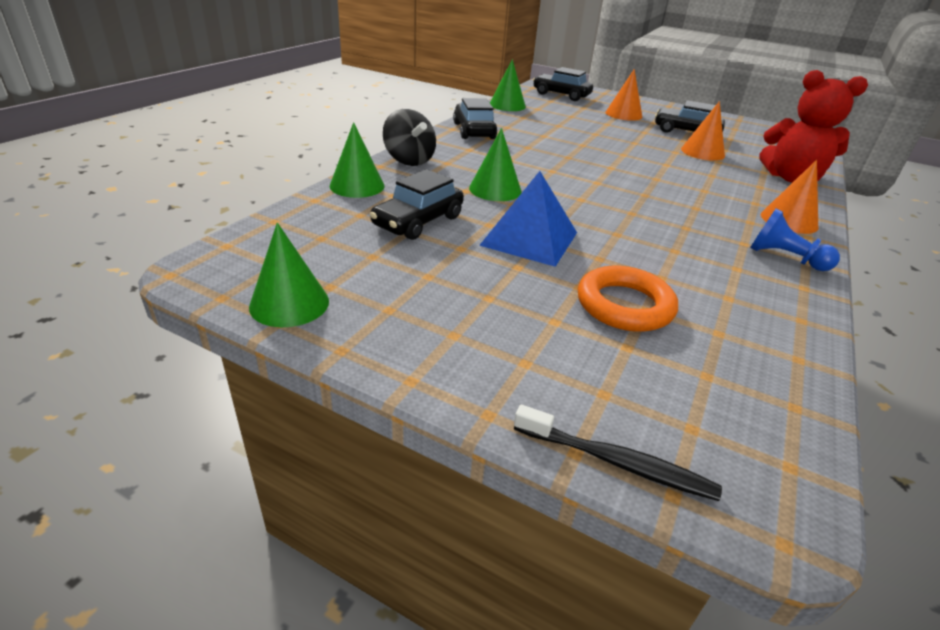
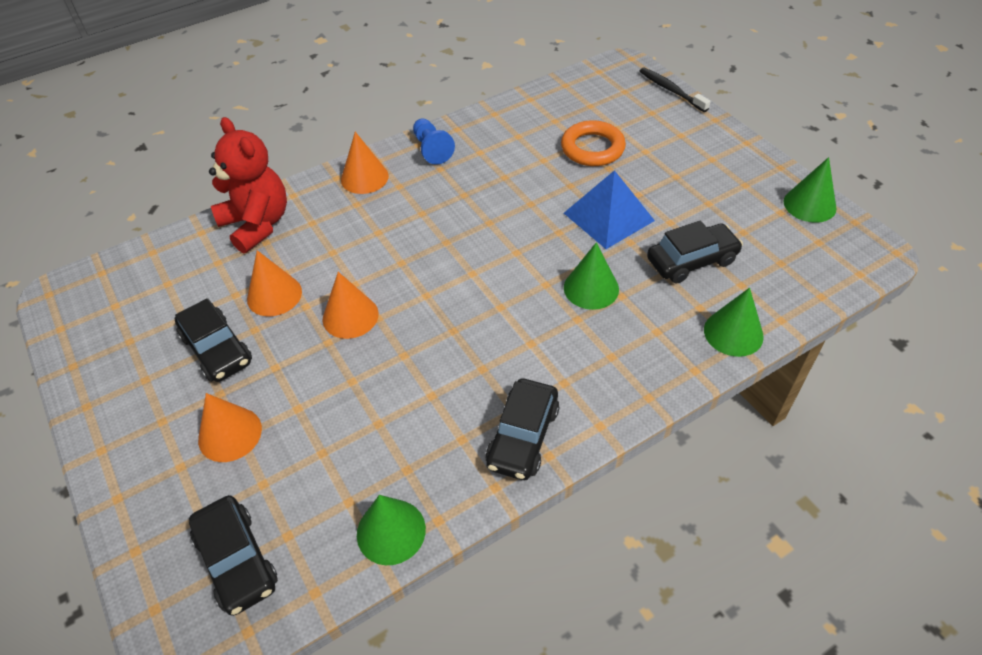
camera: 145 degrees left, 15 degrees up
black spinning top [383,109,436,166] -> none
none -> orange cone [323,272,379,339]

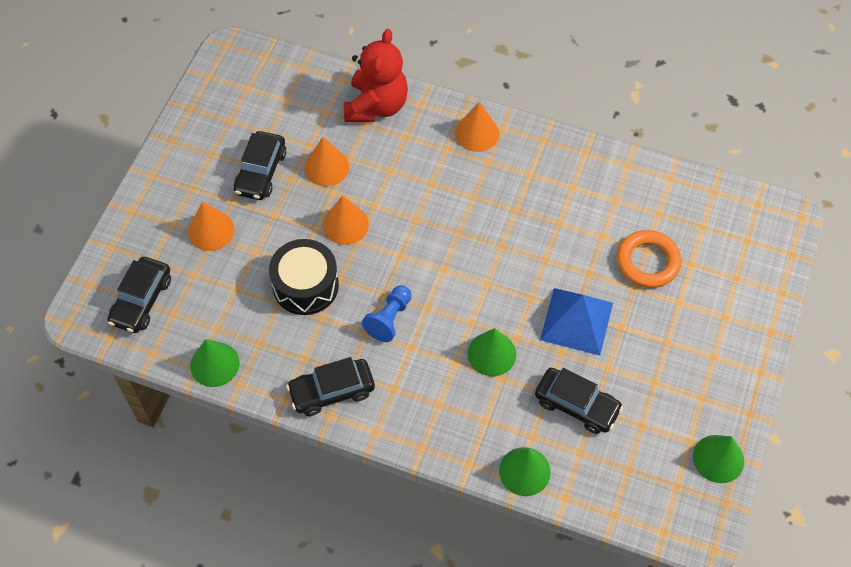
camera: 50 degrees right, 10 degrees up
blue pawn [413,118,455,165] -> blue pawn moved to [362,285,412,342]
black toothbrush [640,68,711,112] -> none
none -> black drum [269,239,339,315]

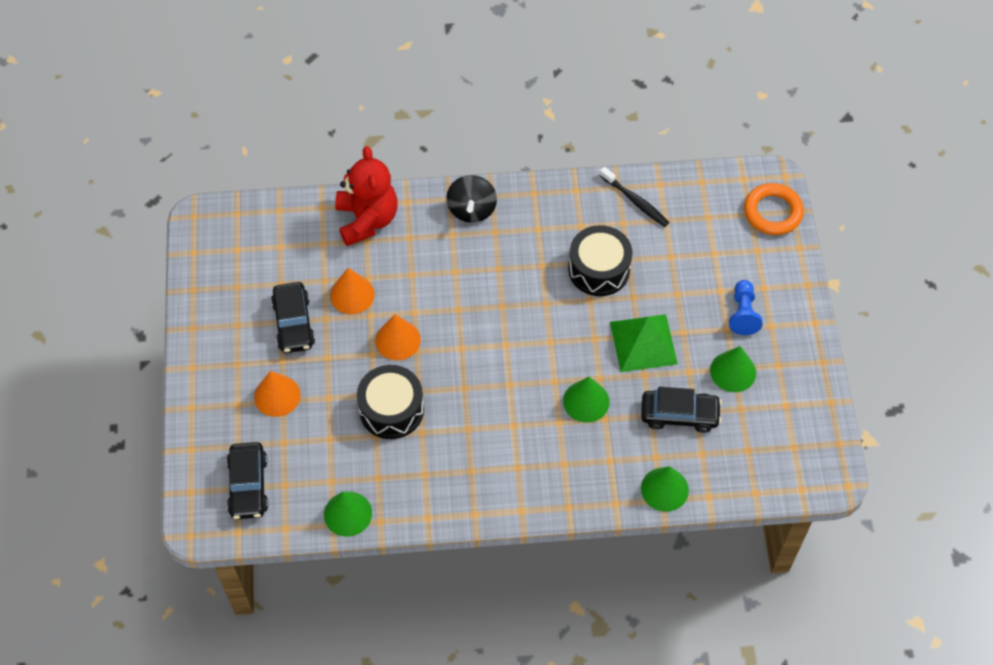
camera: 25 degrees left, 0 degrees up
black car [286,357,375,416] -> none
blue pawn [362,285,412,342] -> blue pawn moved to [729,280,763,335]
orange cone [455,102,499,152] -> black spinning top [446,175,497,223]
blue pyramid [540,288,613,356] -> green pyramid [610,314,678,372]
orange ring [617,230,682,288] -> orange ring moved to [744,183,804,235]
green cone [693,435,744,483] -> green cone moved to [710,346,756,392]
none -> black drum [569,225,632,296]
none -> black toothbrush [599,167,669,227]

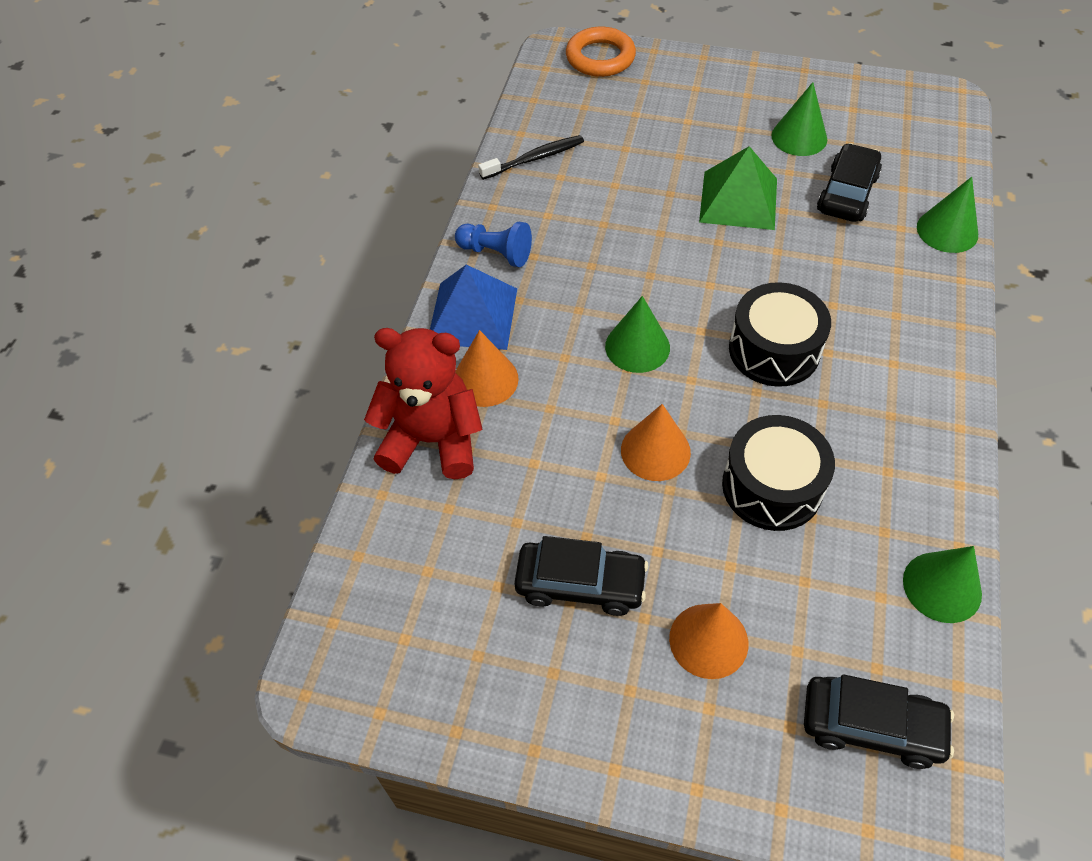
camera: 70 degrees left, 5 degrees down
orange cone [330,268,375,314] -> orange cone moved to [455,330,519,407]
black spinning top [446,175,497,223] -> blue pyramid [430,264,517,350]
green cone [563,377,610,422] -> green cone moved to [605,296,670,373]
black drum [569,225,632,296] -> black drum moved to [729,282,831,387]
blue pawn [729,280,763,335] -> blue pawn moved to [455,222,532,267]

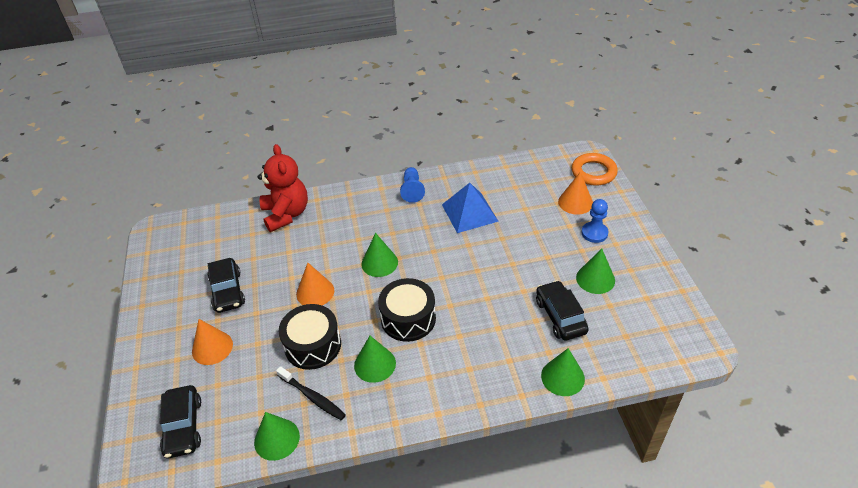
camera: 65 degrees right, 10 degrees down
blue pyramid [430,264,517,350] -> blue pyramid moved to [442,183,499,233]
orange cone [455,330,519,407] -> orange cone moved to [558,172,593,215]
black toothbrush [478,135,584,180] -> black toothbrush moved to [276,366,346,420]
green pyramid [699,146,777,230] -> none
black car [817,143,882,222] -> black car turned 105 degrees counterclockwise [536,280,589,340]
none -> green cone [354,336,396,383]
none -> blue pawn [581,199,609,243]

